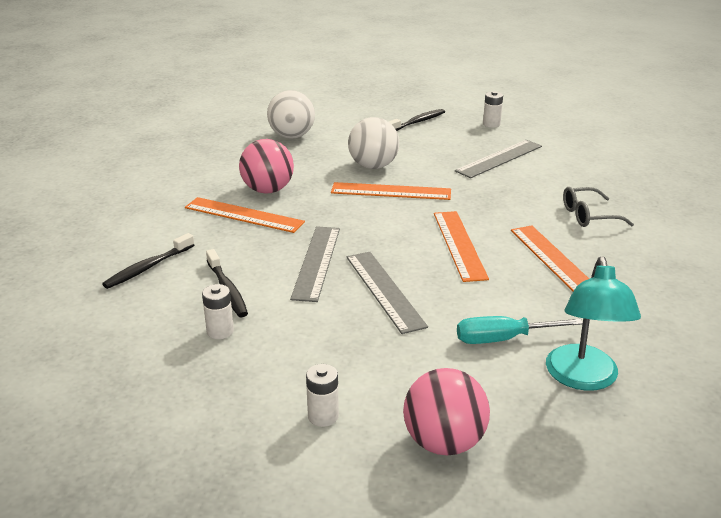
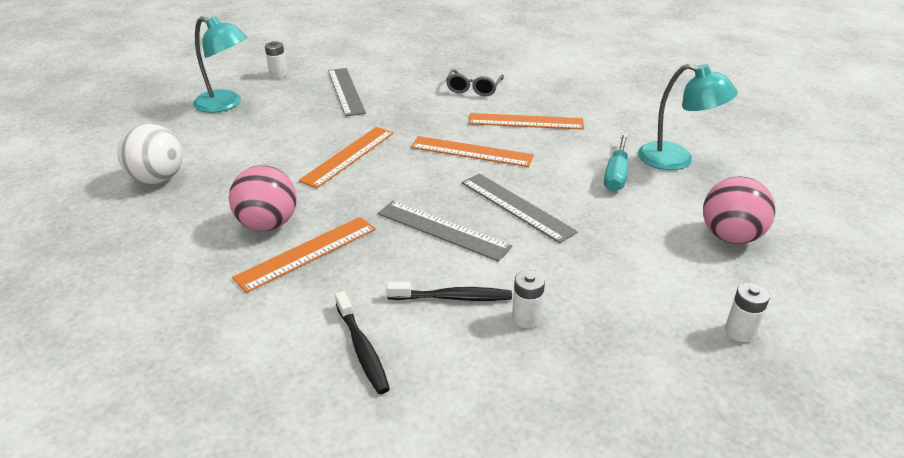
camera: 65 degrees left, 5 degrees up
white battery [306,364,339,427] -> white battery moved to [725,283,770,342]
grey ruler [347,252,428,334] -> grey ruler turned 45 degrees clockwise [462,173,578,243]
white ball [348,117,399,169] -> none
black toothbrush [389,109,445,131] -> turquoise lamp [193,16,247,113]

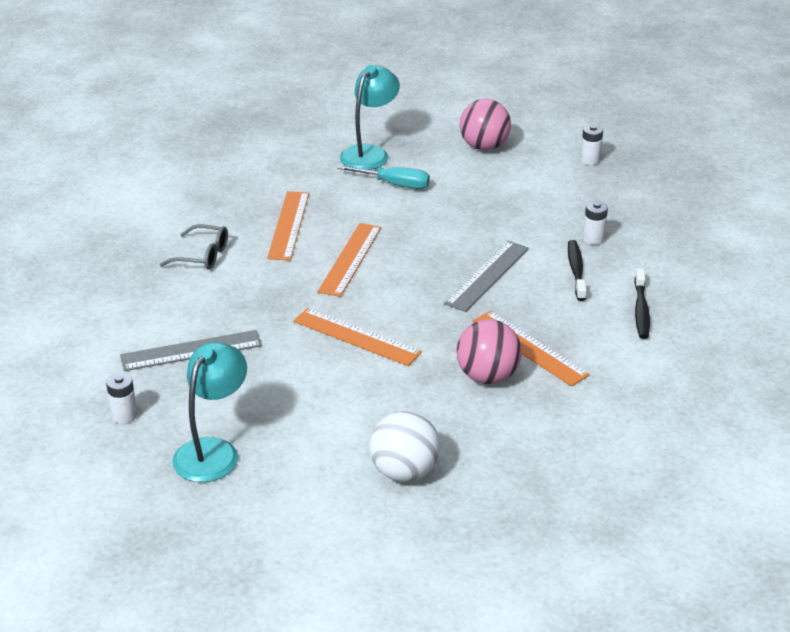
camera: 90 degrees left, 0 degrees up
black toothbrush [335,291,390,394] -> black toothbrush turned 120 degrees clockwise [634,268,650,339]
grey ruler [462,173,578,243] -> none

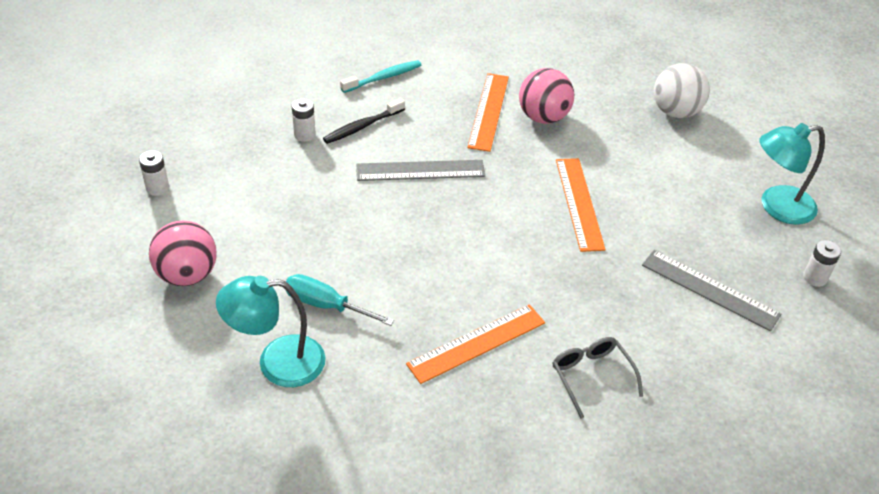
camera: 130 degrees left, 10 degrees up
orange ruler [318,223,381,297] -> none
turquoise screwdriver [337,165,430,189] -> turquoise screwdriver turned 45 degrees counterclockwise [286,274,394,326]
black toothbrush [634,268,650,339] -> turquoise toothbrush [340,60,421,93]

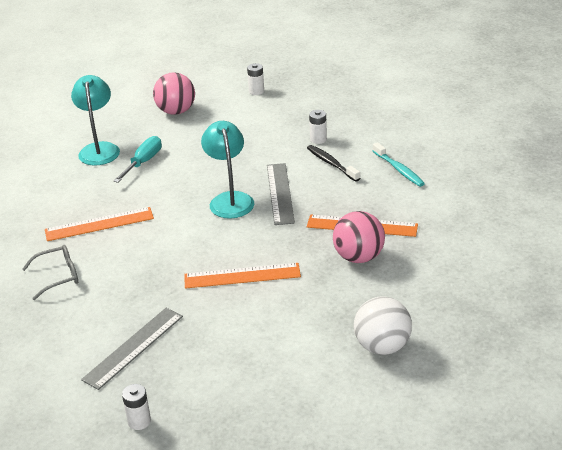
camera: 95 degrees right, 10 degrees down
orange ruler [406,304,545,384] -> orange ruler turned 75 degrees counterclockwise [45,207,154,241]
turquoise lamp [759,123,825,225] -> turquoise lamp moved to [201,121,254,219]

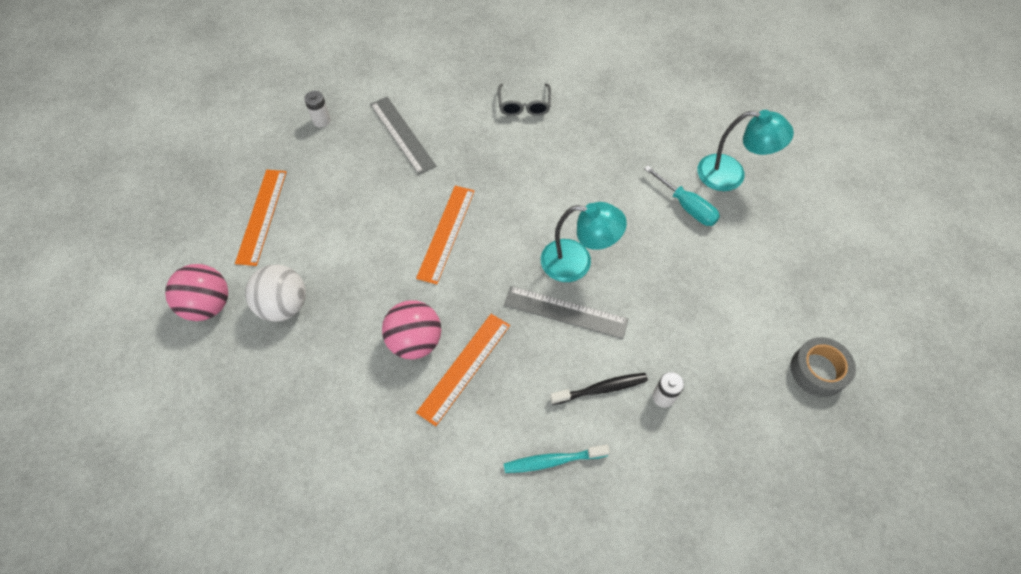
camera: 110 degrees right, 25 degrees up
orange ruler [45,207,154,241] -> orange ruler moved to [235,170,287,266]
pink ball [153,72,195,115] -> pink ball moved to [165,264,228,321]
white battery [247,63,264,95] -> grey tape [791,337,856,397]

